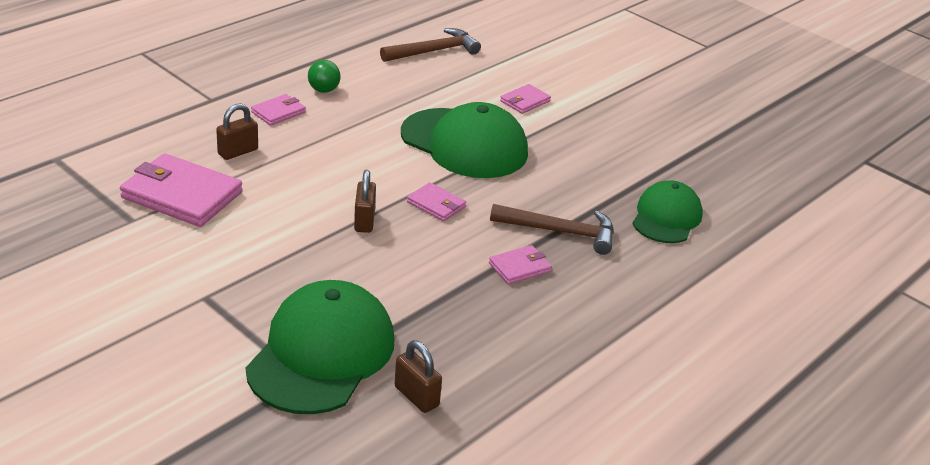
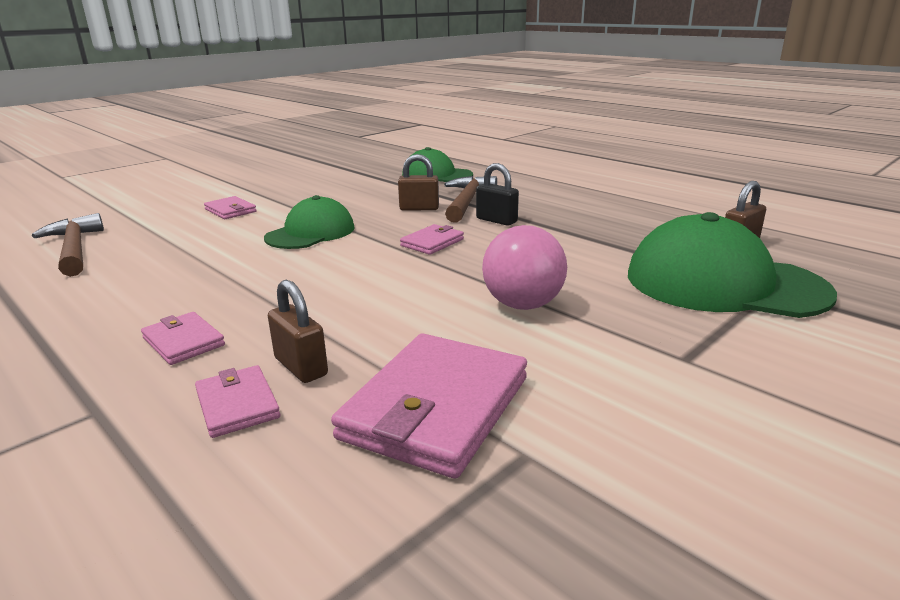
camera: 85 degrees left, 10 degrees down
green ball [308,60,341,93] -> none
brown padlock [354,170,376,233] -> brown padlock moved to [398,154,439,211]
green cap [401,102,528,178] -> green cap [264,195,355,249], size x0.62
pink wallet [489,245,552,284] -> pink wallet moved to [195,365,280,438]
none -> black padlock [476,163,519,226]
none -> pink ball [482,225,567,310]

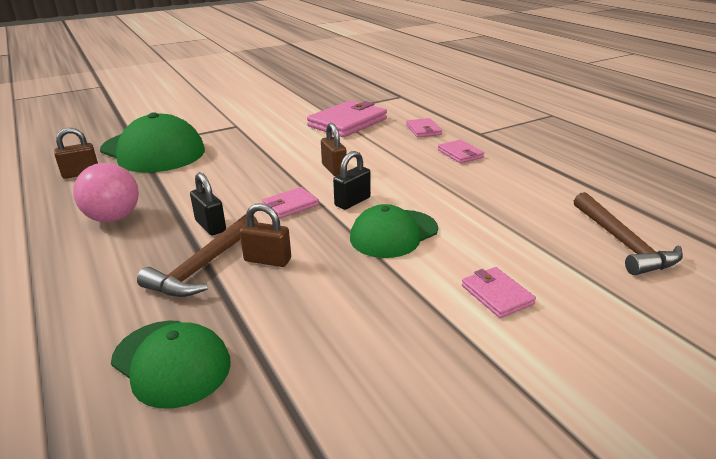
camera: 165 degrees left, 5 degrees up
brown padlock [268,280,328,383] -> brown padlock moved to [321,123,347,176]
pink ball [482,225,567,310] -> pink ball moved to [73,163,139,222]
none -> black padlock [333,151,371,210]

